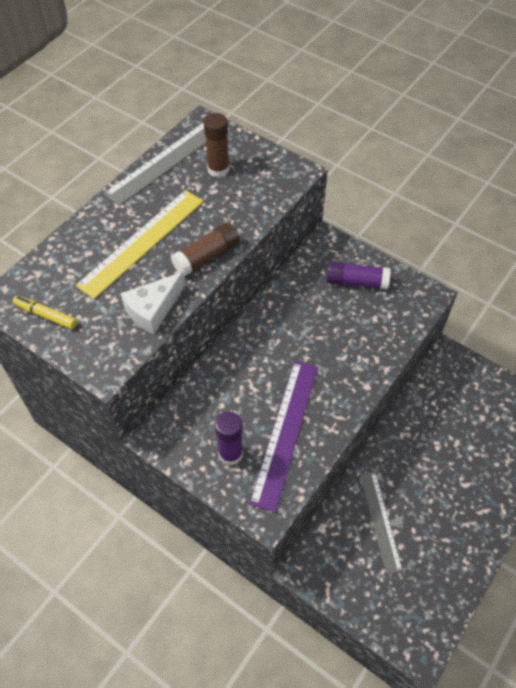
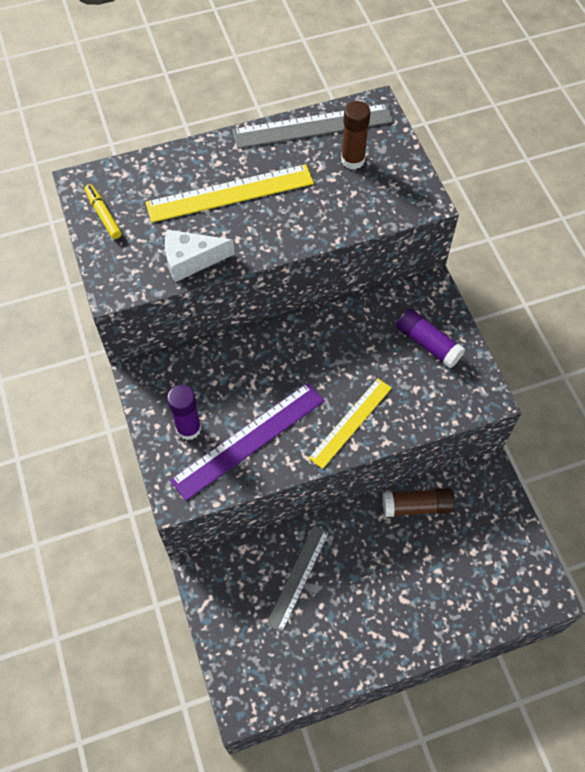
camera: 35 degrees right, 5 degrees up
brown glue stick [171,222,240,277] -> brown glue stick moved to [382,488,455,517]
none -> yellow ruler [309,379,392,469]

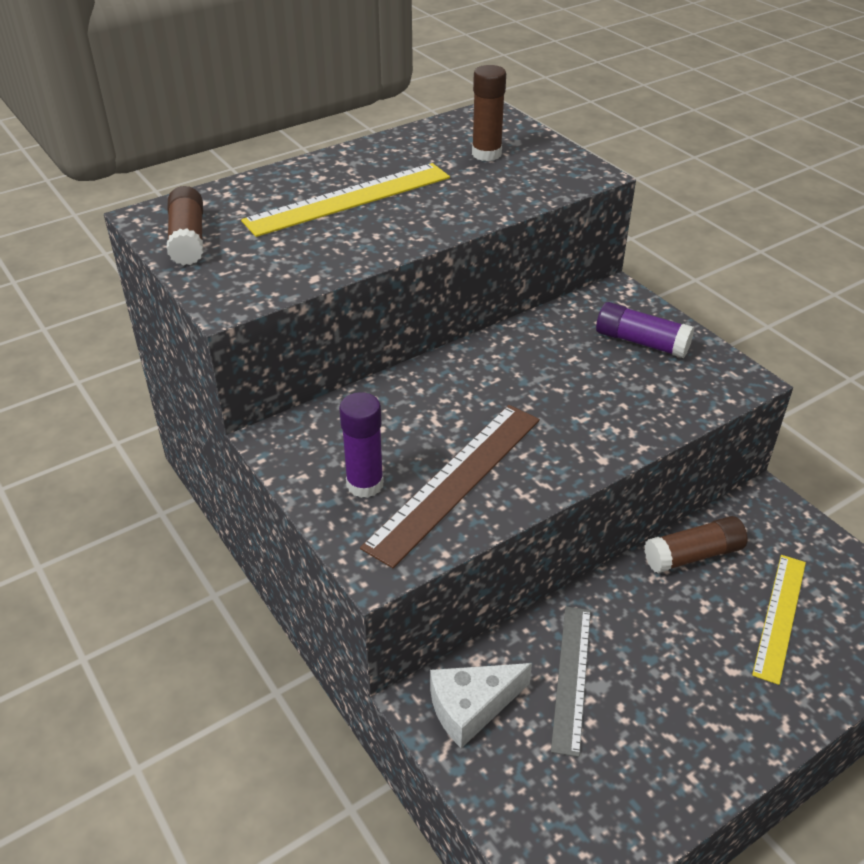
camera: 15 degrees left, 20 degrees down
yellow marker [85,184,122,239] -> brown glue stick [167,186,203,266]
white cheese [165,230,235,282] -> white cheese moved to [430,663,532,748]
purple ruler [170,383,324,501] -> brown ruler [360,405,540,568]
grey ruler [232,104,394,149] -> none
yellow ruler [309,379,392,469] -> yellow ruler moved to [752,555,806,685]

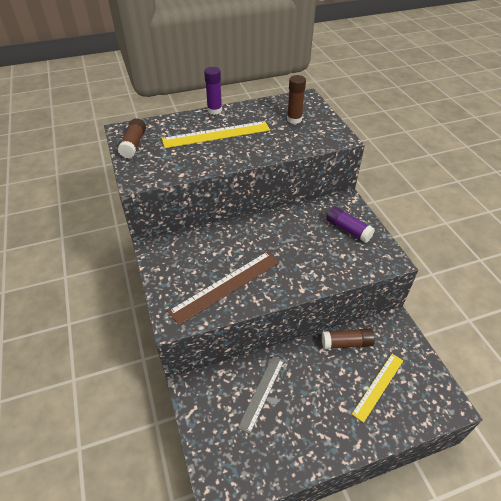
camera: 15 degrees right, 5 degrees up
purple glue stick [339,392,384,498] -> purple glue stick moved to [204,67,222,115]
white cheese [430,663,532,748] -> none

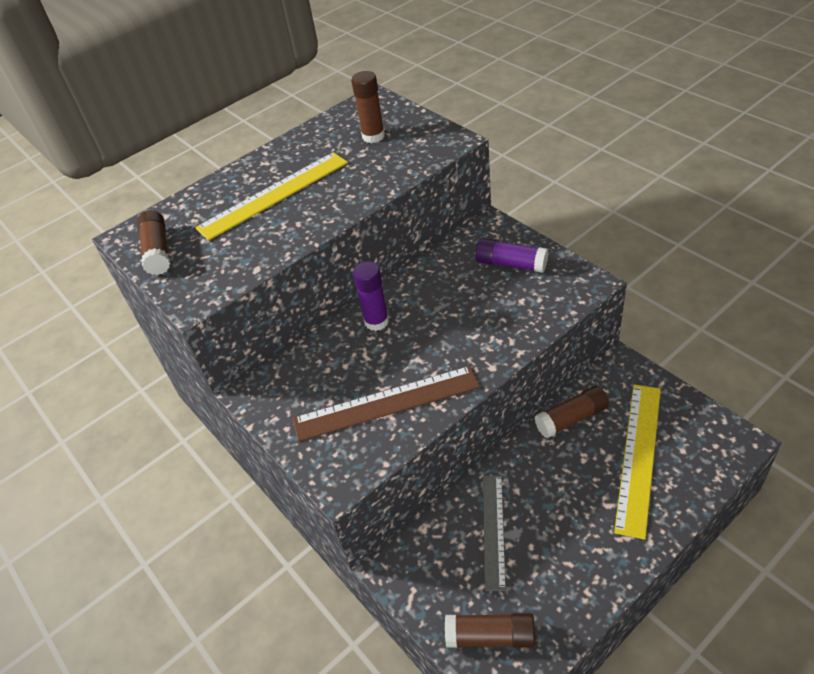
camera: 15 degrees left, 0 degrees up
brown ruler [168,252,280,325] -> brown ruler turned 45 degrees clockwise [293,366,480,442]
purple glue stick [204,67,222,115] -> purple glue stick moved to [353,262,389,331]
yellow ruler [352,354,403,423] -> yellow ruler [614,385,661,540], size x1.50
none -> brown glue stick [445,613,535,648]

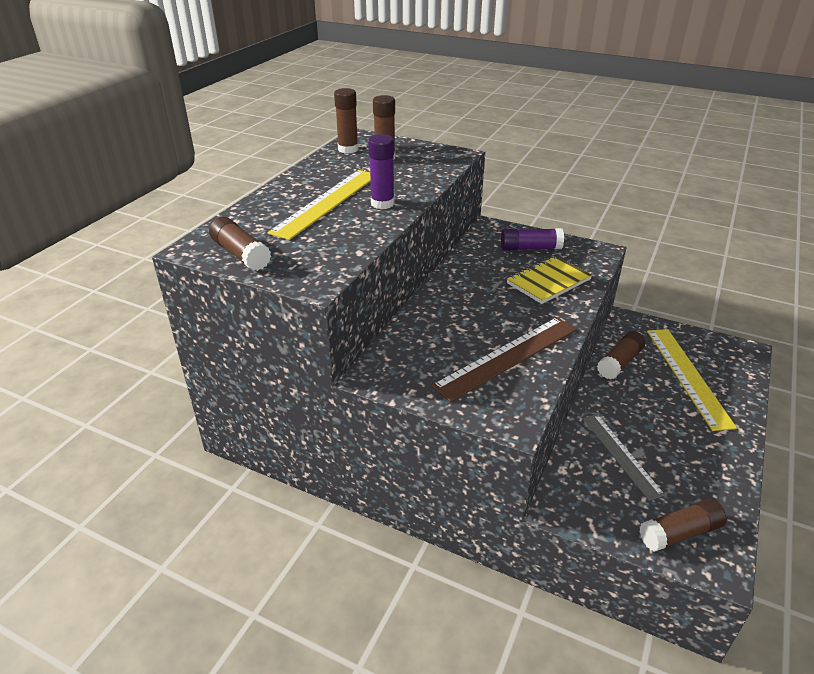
camera: 30 degrees left, 10 degrees down
purple glue stick [353,262,389,331] -> purple glue stick moved to [368,134,395,209]
none -> brown glue stick [334,88,358,154]
none -> yellow notebook [507,256,592,304]

